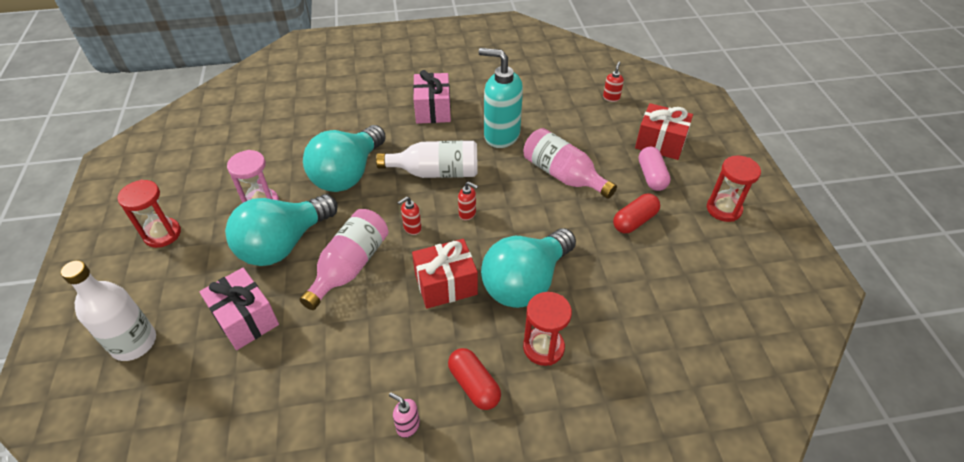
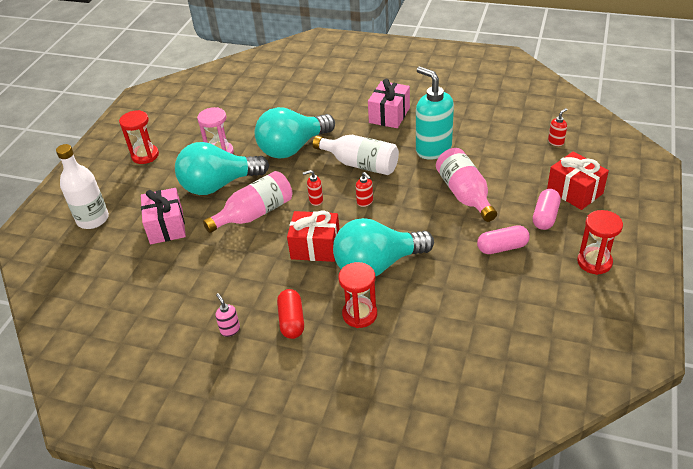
camera: 30 degrees right, 5 degrees down
red capsule [613,194,660,233] -> pink capsule [477,225,530,254]

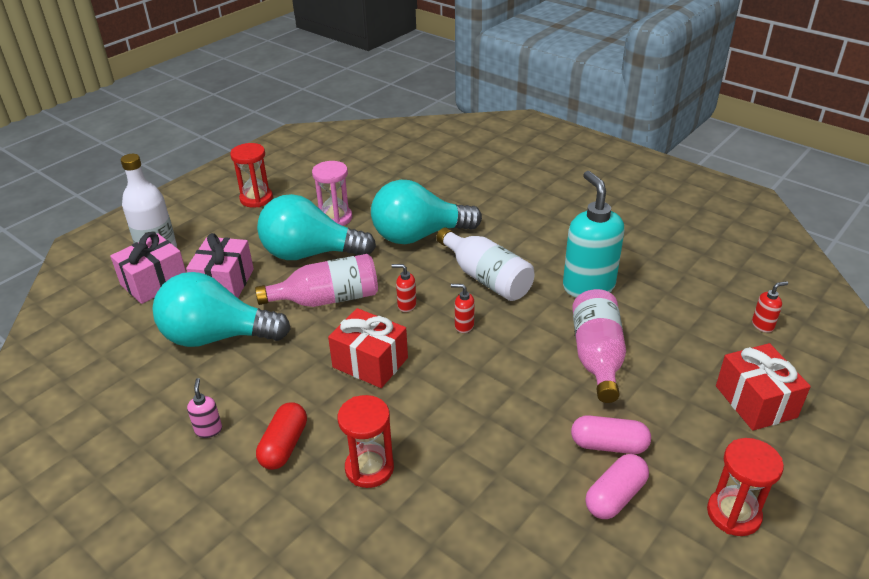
camera: 20 degrees right, 5 degrees down
turquoise light bulb [333,218,434,277] -> turquoise light bulb moved to [153,272,291,347]
red soap dispenser [356,172,373,207] -> red soap dispenser turned 120 degrees clockwise [451,284,475,333]
pink gift [368,79,410,128] -> pink gift moved to [110,232,186,304]
pink capsule [533,189,561,230] -> pink capsule moved to [586,454,649,519]

